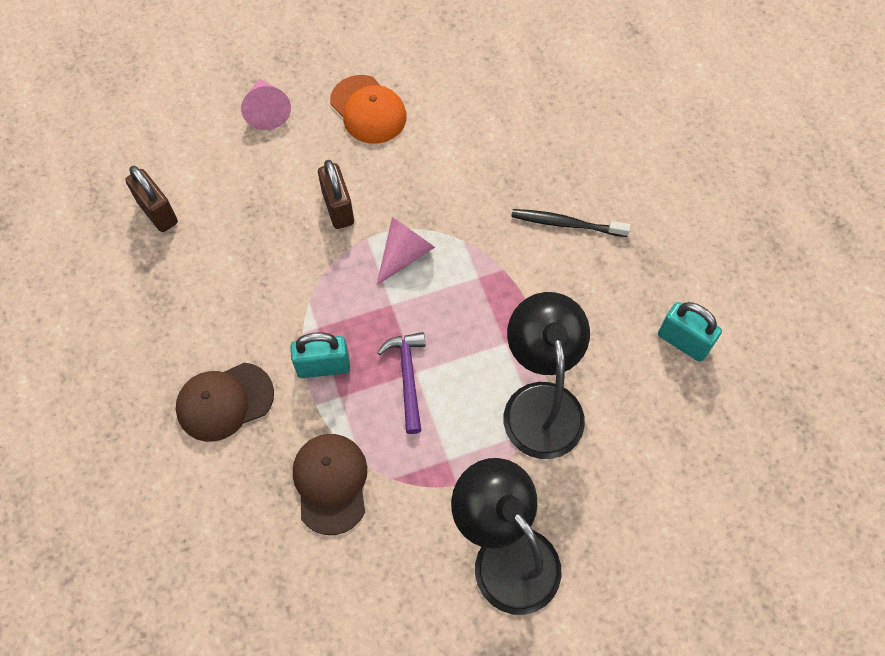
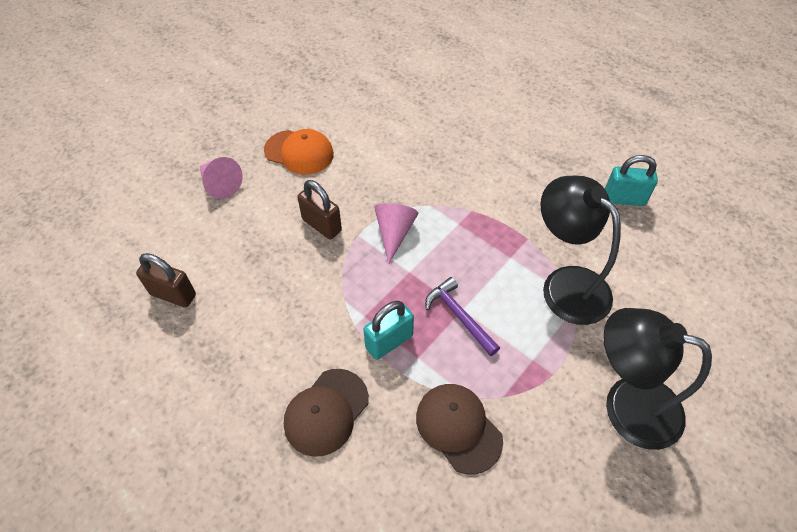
camera: 30 degrees left, 10 degrees down
black toothbrush [511,209,631,237] -> none

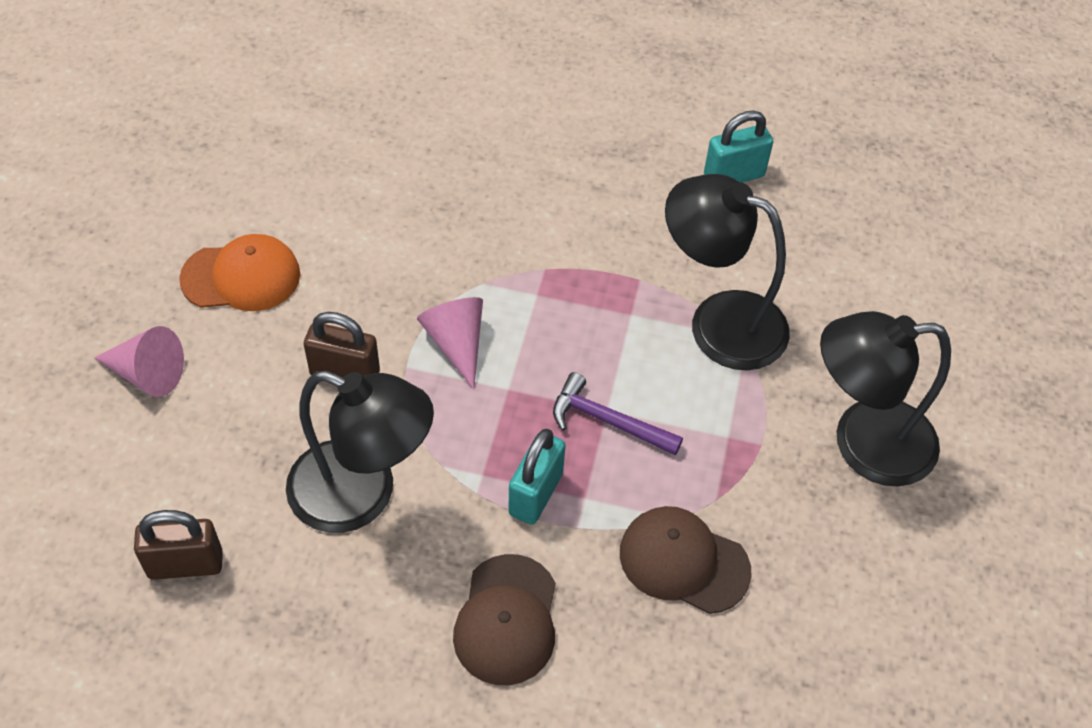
camera: 30 degrees left, 0 degrees up
none -> black lamp [286,371,434,533]

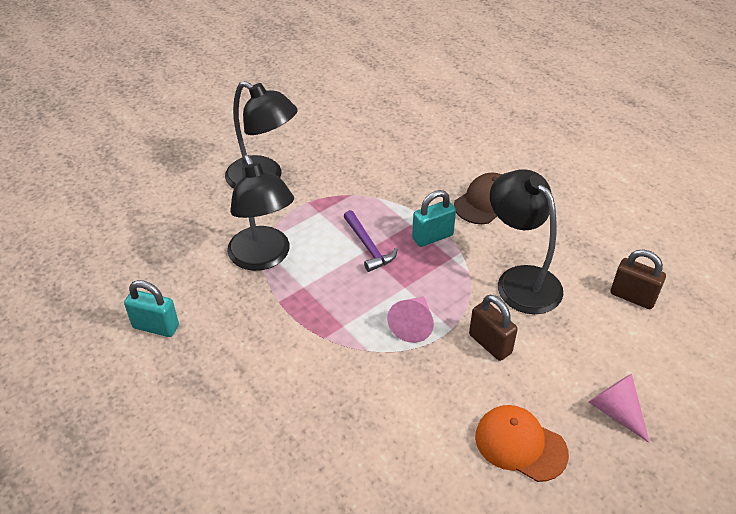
camera: 140 degrees left, 10 degrees down
brown cap [620,506,752,614] -> none

